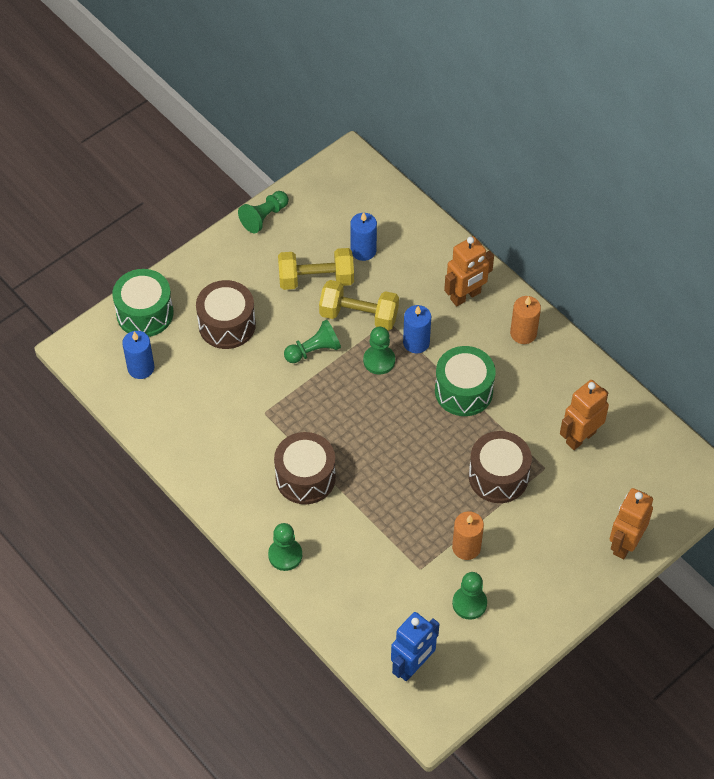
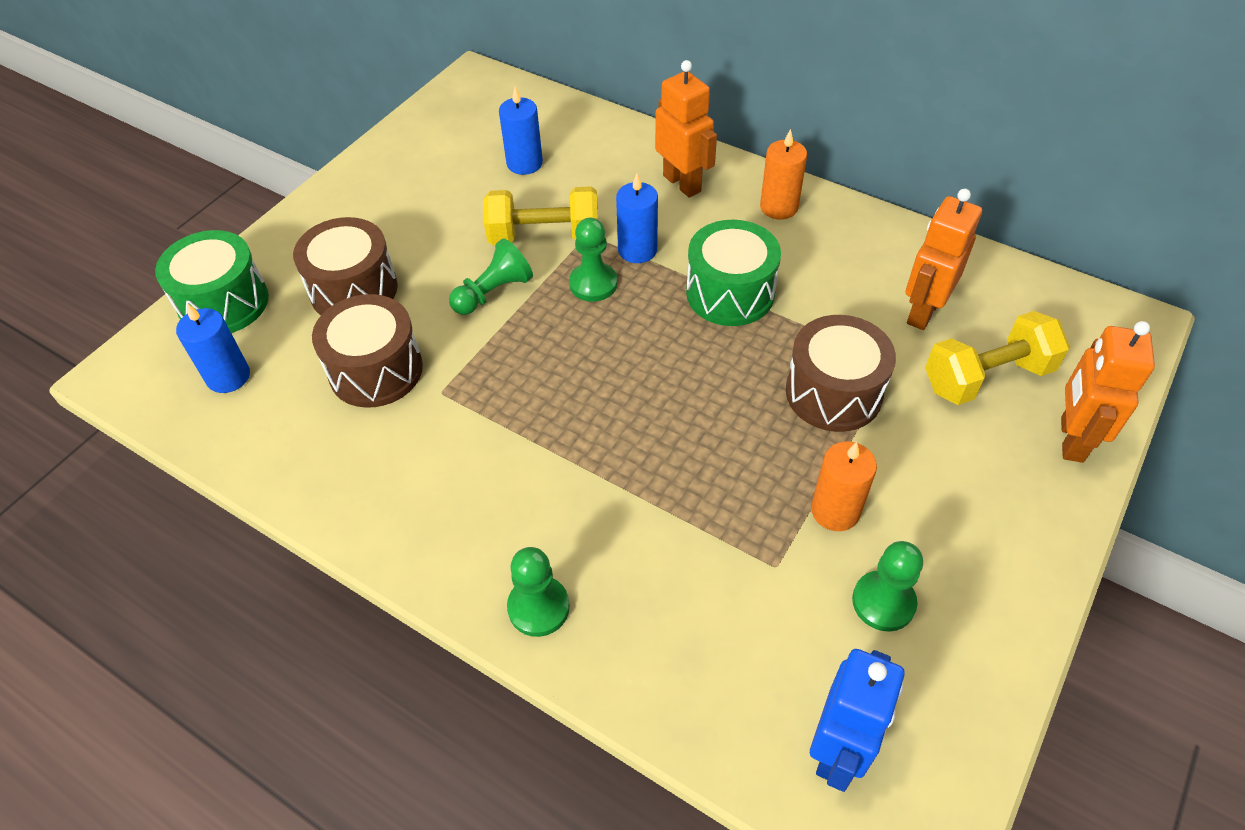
camera: 15 degrees left, 5 degrees down
green pawn [238,191,289,233] -> none
brown drum [274,432,336,504] -> brown drum moved to [312,294,423,408]
yellow dumbbell [278,248,354,290] -> yellow dumbbell moved to [925,311,1070,405]
orange robot [444,236,494,306] -> orange robot turned 75 degrees counterclockwise [655,60,717,198]

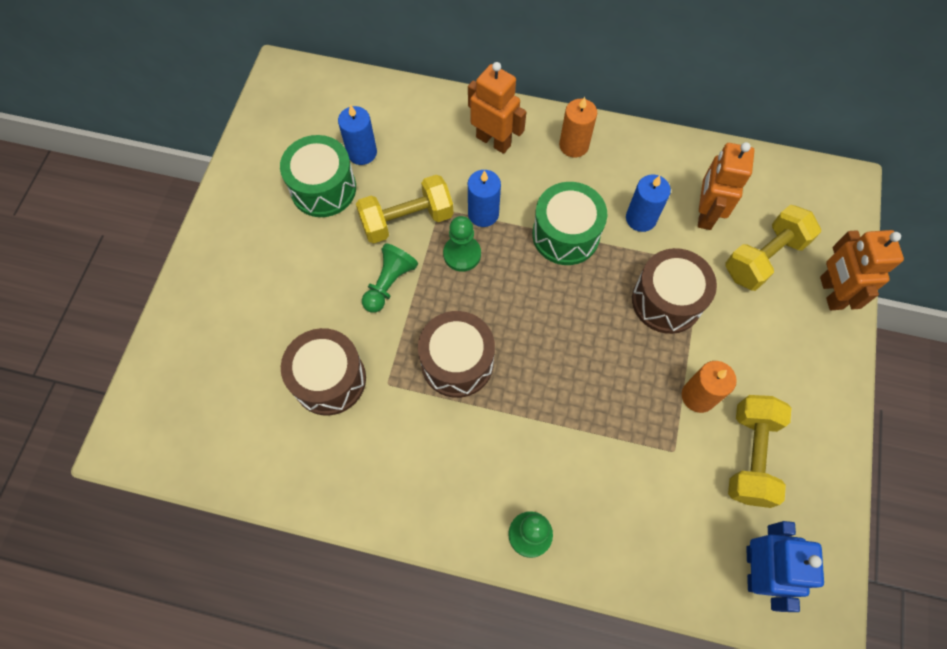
camera: 20 degrees left, 15 degrees up
green drum [155,230,269,333] -> green drum moved to [280,135,356,217]
blue candle [176,303,250,393] -> blue candle moved to [626,174,671,232]
brown drum [293,217,398,315] -> brown drum moved to [418,311,495,398]
green pawn [852,541,923,632] -> yellow dumbbell [728,395,791,508]

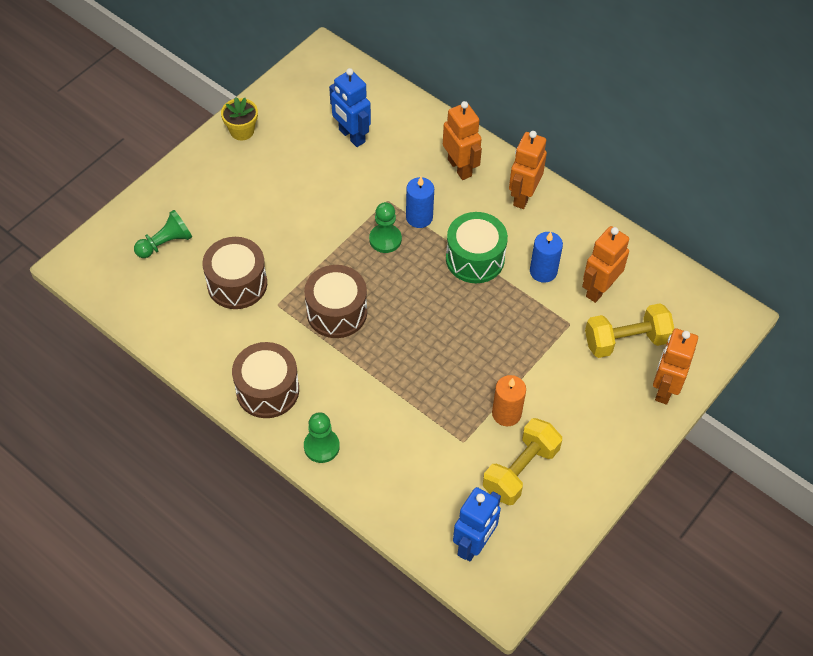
camera: 25 degrees right, 10 degrees down
green drum [280,135,356,217] -> none
blue candle [338,105,377,165] -> blue robot [329,68,371,147]
yellow dumbbell [356,175,454,244] -> none
green pawn [362,243,418,313] -> green pawn moved to [134,210,192,258]
orange candle [559,97,597,158] -> orange robot [509,131,547,209]
brown drum [632,248,717,334] -> brown drum moved to [232,342,299,418]
none -> yellow flower pot [221,97,258,140]

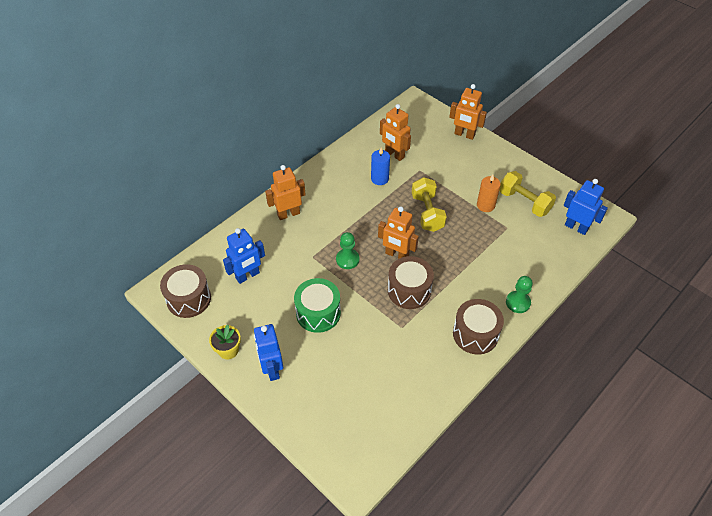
camera: 85 degrees left, 5 degrees down
green pawn [134,210,192,258] -> none
brown drum [203,237,267,309] -> brown drum moved to [160,264,211,318]
blue candle [406,177,434,228] -> none
green drum [446,212,508,283] -> green drum moved to [294,278,341,333]
orange robot [509,131,547,209] -> orange robot moved to [378,206,419,259]
yellow dumbbell [585,303,674,358] -> yellow dumbbell moved to [412,177,447,232]
none -> blue robot [254,324,283,381]

